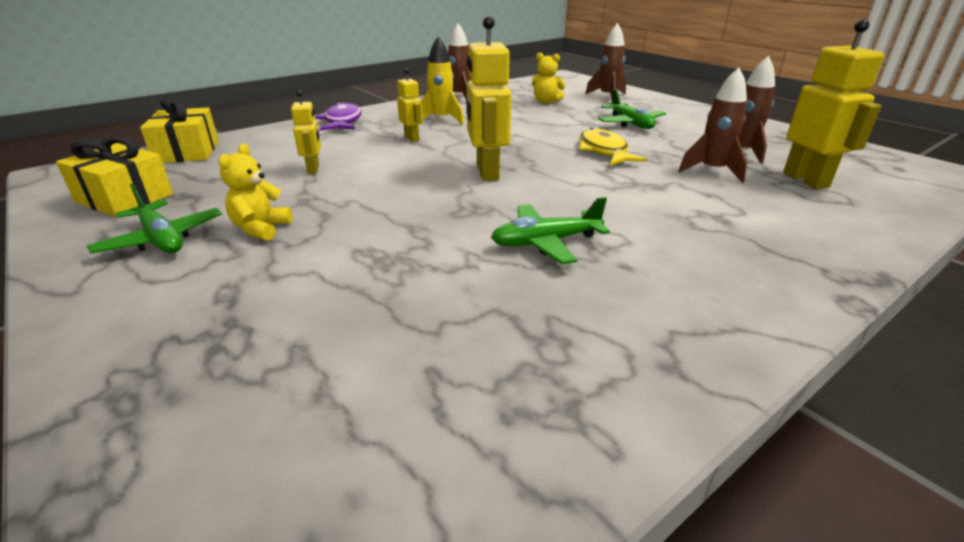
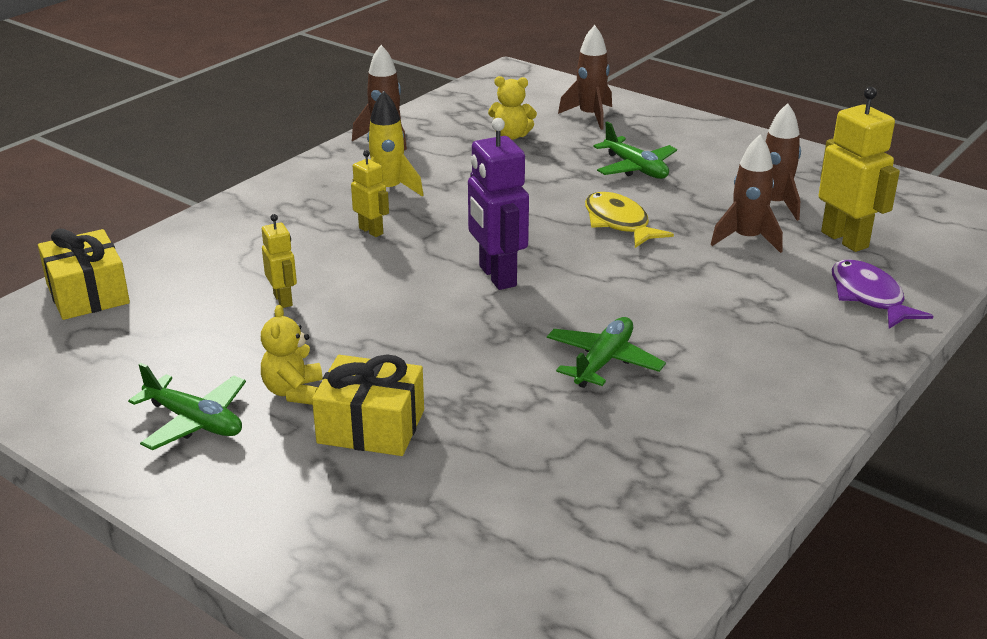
camera: 15 degrees left, 0 degrees up
yellow gift [56,137,173,217] -> yellow gift moved to [312,355,424,456]
purple fish [315,101,362,131] -> purple fish moved to [832,259,933,329]
yellow robot [466,16,511,181] -> purple robot [468,118,529,290]
green plane [491,197,610,264] -> green plane turned 150 degrees clockwise [547,317,666,388]

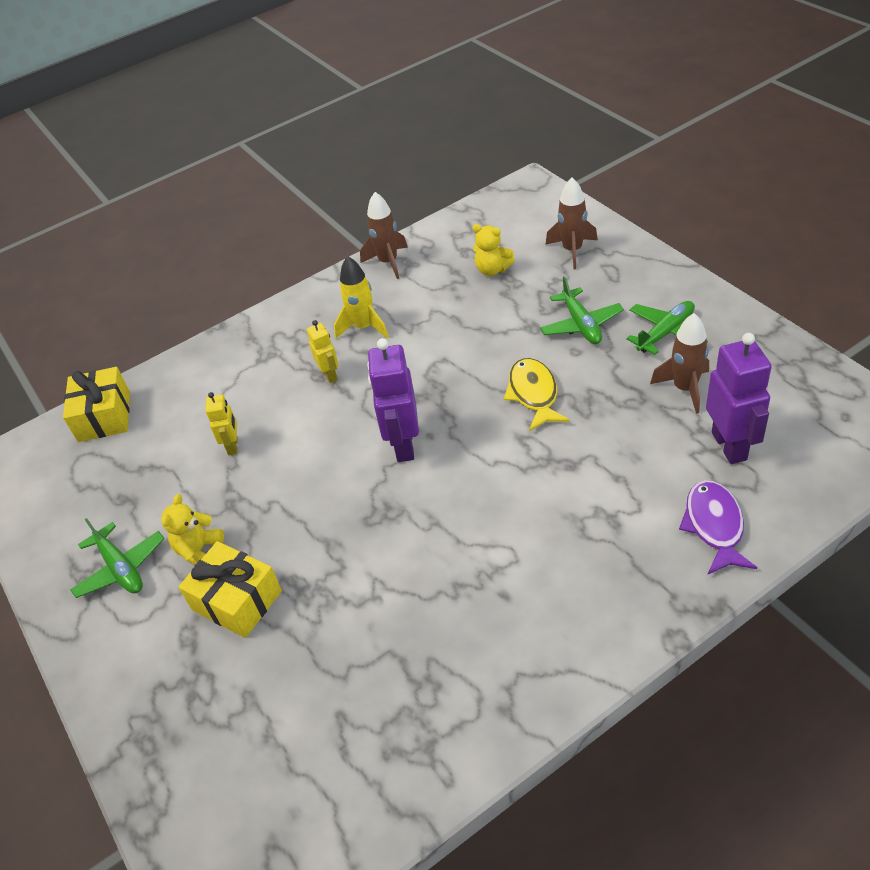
camera: 25 degrees right, 15 degrees up
green plane [547,317,666,388] -> green plane moved to [626,301,708,355]
brown rocket [711,135,783,253] -> none
yellow robot [819,87,900,252] -> purple robot [706,333,772,464]

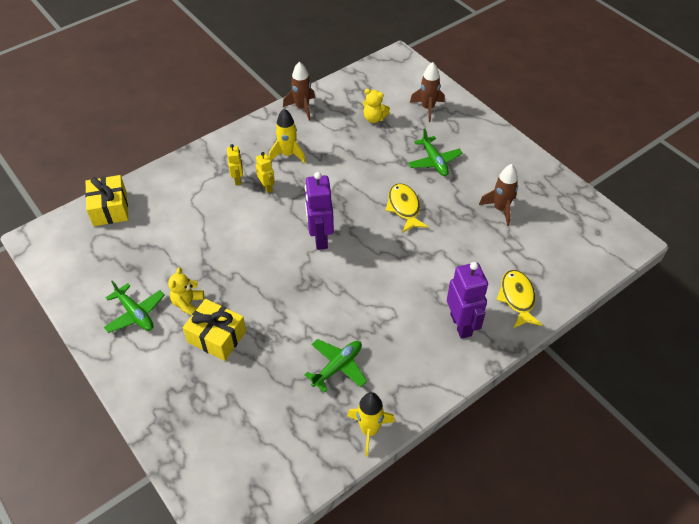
camera: 10 degrees left, 5 degrees up
yellow robot [205,392,237,455] -> yellow robot moved to [227,144,243,185]
green plane [626,301,708,355] -> green plane moved to [305,339,367,393]
purple fish [679,480,757,574] -> yellow fish [496,270,542,328]
purple robot [706,333,772,464] -> purple robot moved to [447,262,488,339]
none -> yellow rocket [347,392,395,457]

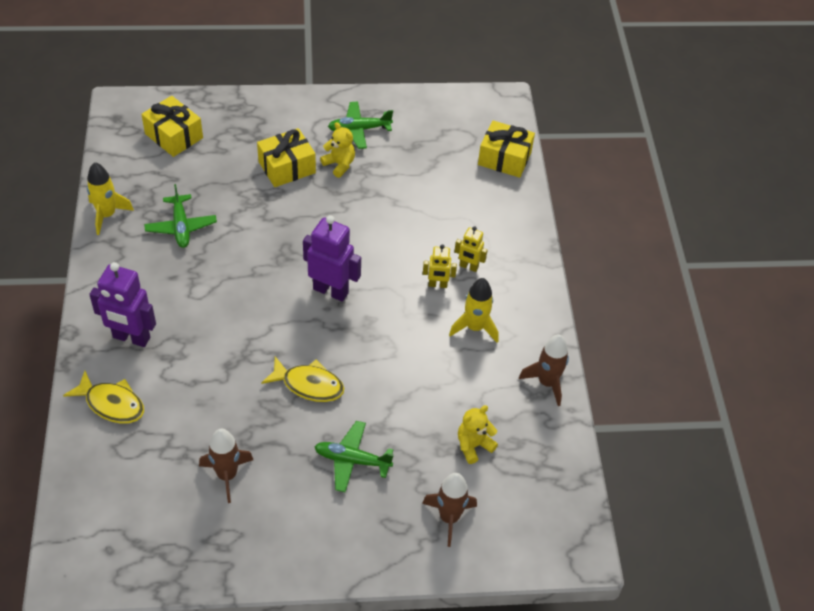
camera: 120 degrees right, 0 degrees up
none -> yellow gift [141,96,203,157]

